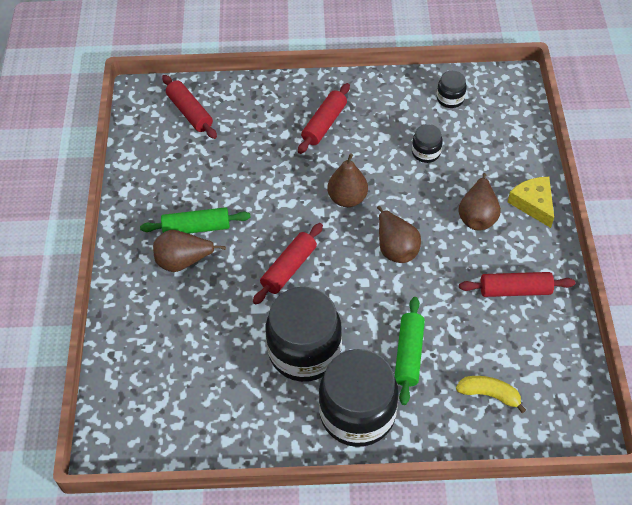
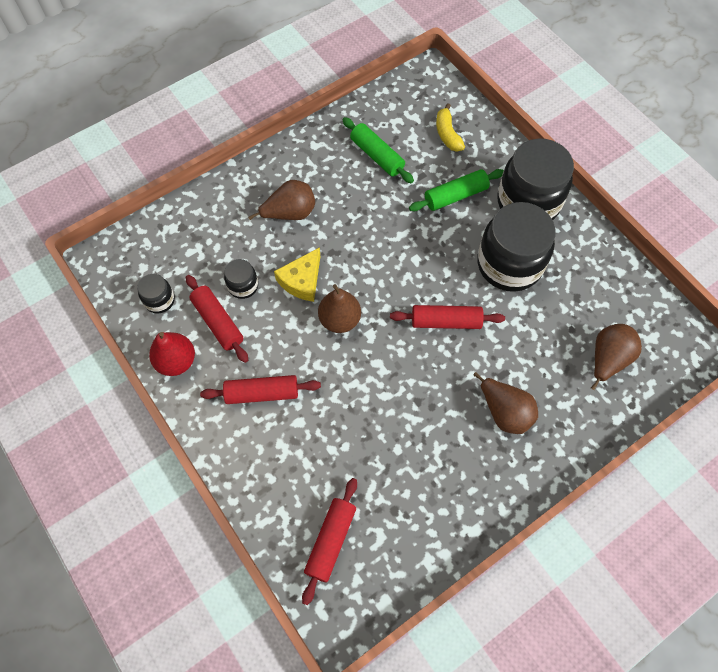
camera: 125 degrees left, 10 degrees up
green rolling pin [140,207,251,234] -> green rolling pin moved to [342,117,414,183]
brown pear [377,206,421,263] -> brown pear moved to [591,324,642,390]
red rolling pin [459,272,575,297] -> red rolling pin moved to [186,275,248,363]
yellow cheese [508,177,554,228] -> yellow cheese moved to [274,247,320,302]
none -> red pear [149,332,195,376]

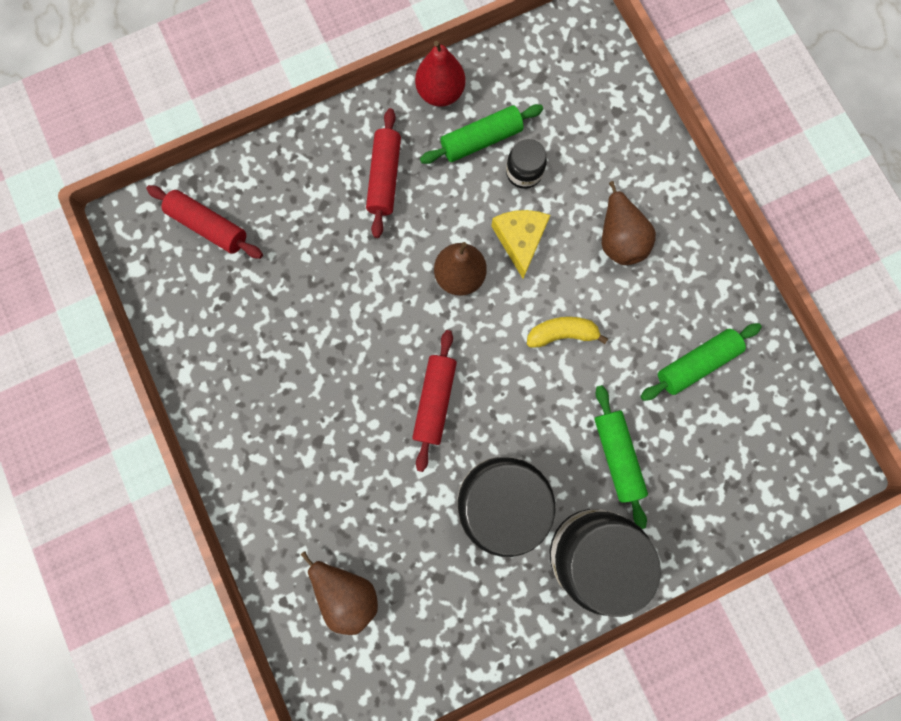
camera: 100 degrees right, 15 degrees up
black jar [137,274,175,314] -> none
red rolling pin [186,275,248,363] -> green rolling pin [420,104,543,164]
yellow cheese [274,247,320,302] -> yellow cheese turned 45 degrees clockwise [491,210,550,279]
yellow banana [436,103,465,152] -> yellow banana moved to [527,317,608,348]
brown pear [474,372,538,434] -> none

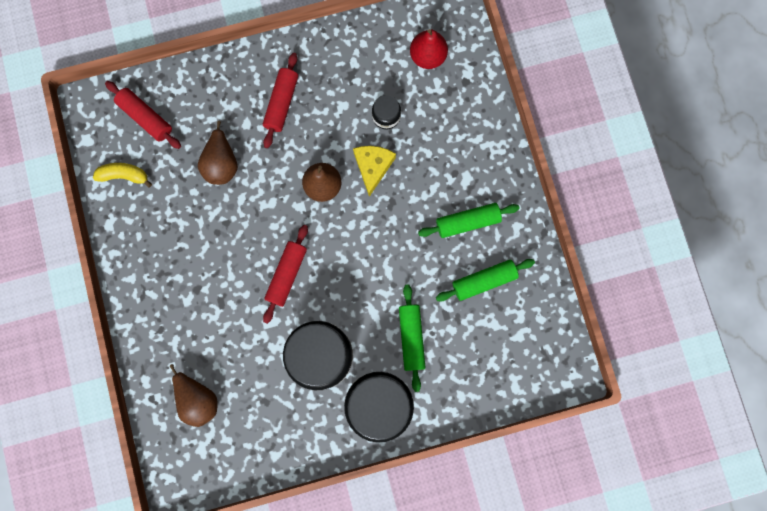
camera: 10 degrees right, 0 degrees up
red pear [415,41,465,107] -> red pear moved to [410,29,448,69]
green rolling pin [420,104,543,164] -> green rolling pin moved to [418,203,520,238]
yellow banana [527,317,608,348] -> yellow banana moved to [93,163,152,188]
brown pear [602,181,656,265] -> brown pear moved to [198,121,238,185]

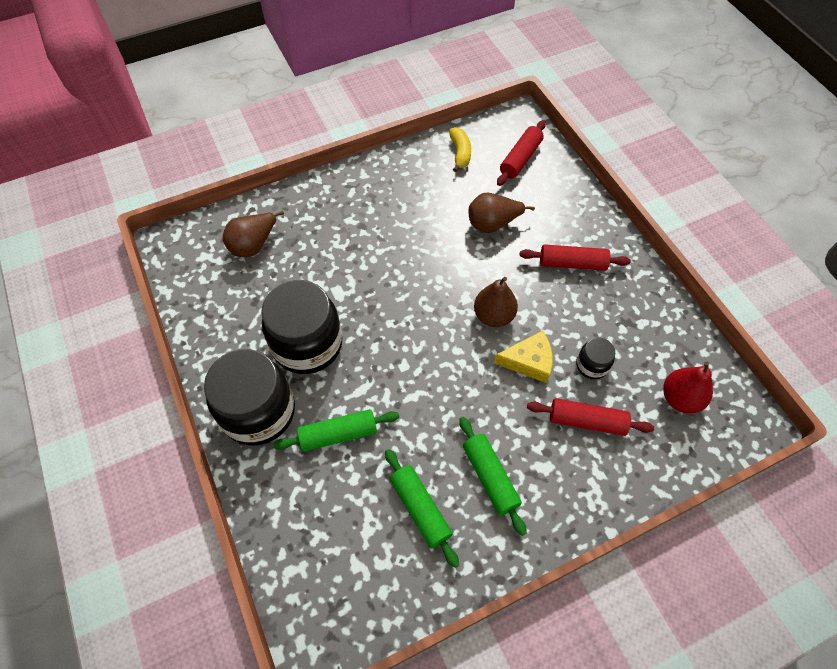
camera: 80 degrees right, 20 degrees down
red rolling pin [263,225,308,324] -> red rolling pin moved to [527,398,654,436]

